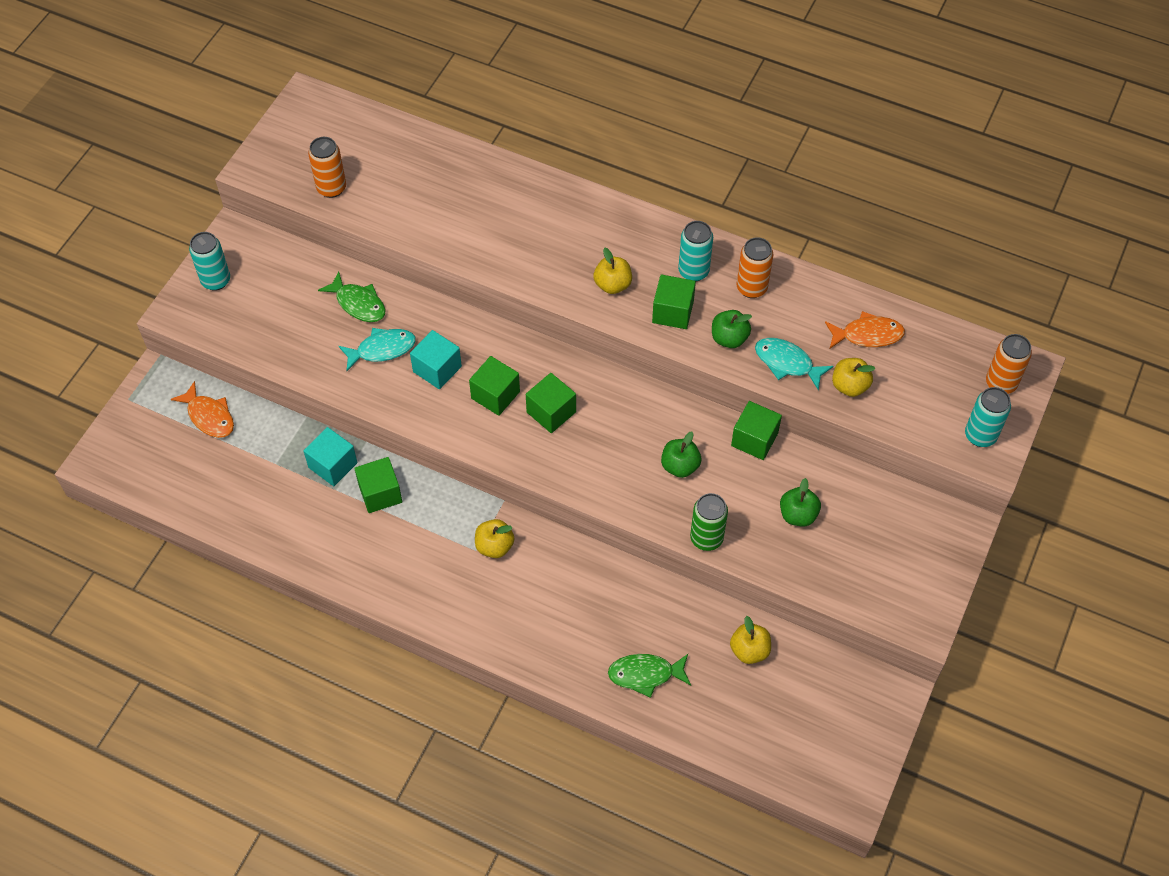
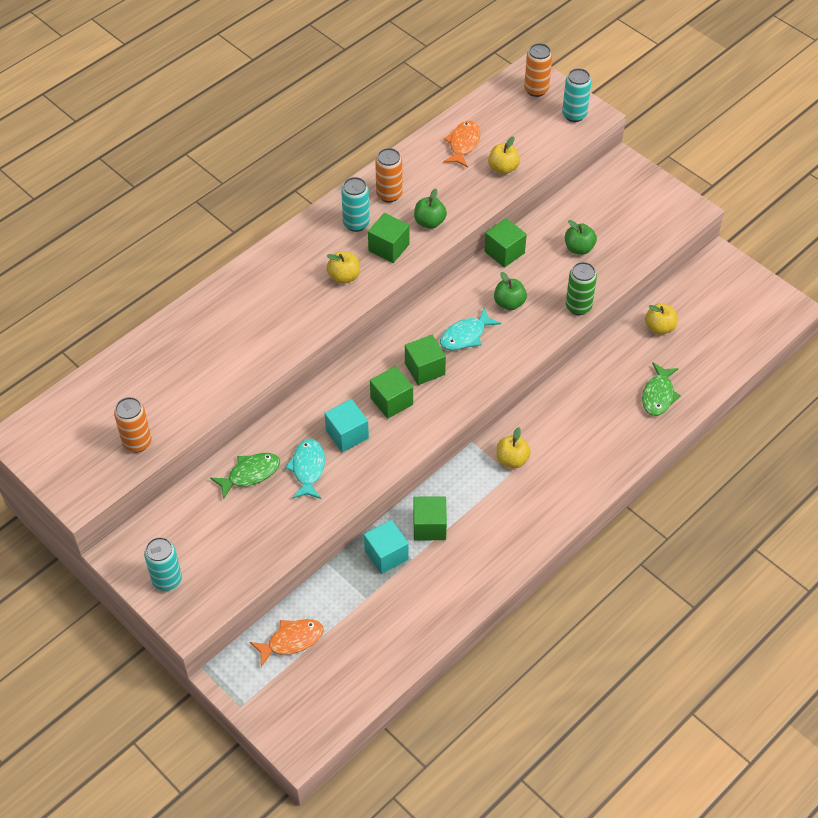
camera: 70 degrees left, 5 degrees down
turquoise fish [755,338,833,390] -> turquoise fish moved to [440,308,501,351]

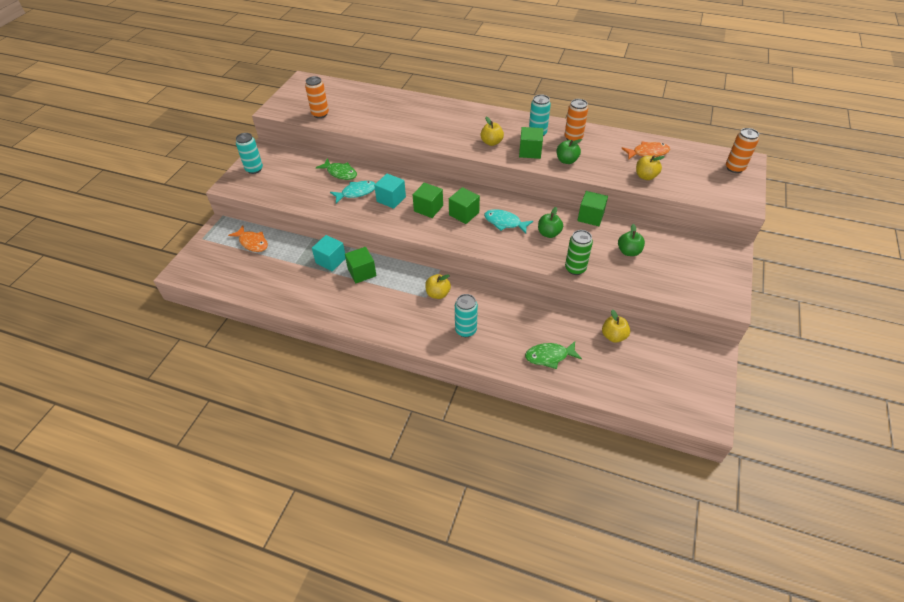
camera: 65 degrees right, 5 degrees down
turquoise can [562,68,591,122] -> turquoise can moved to [455,294,478,337]

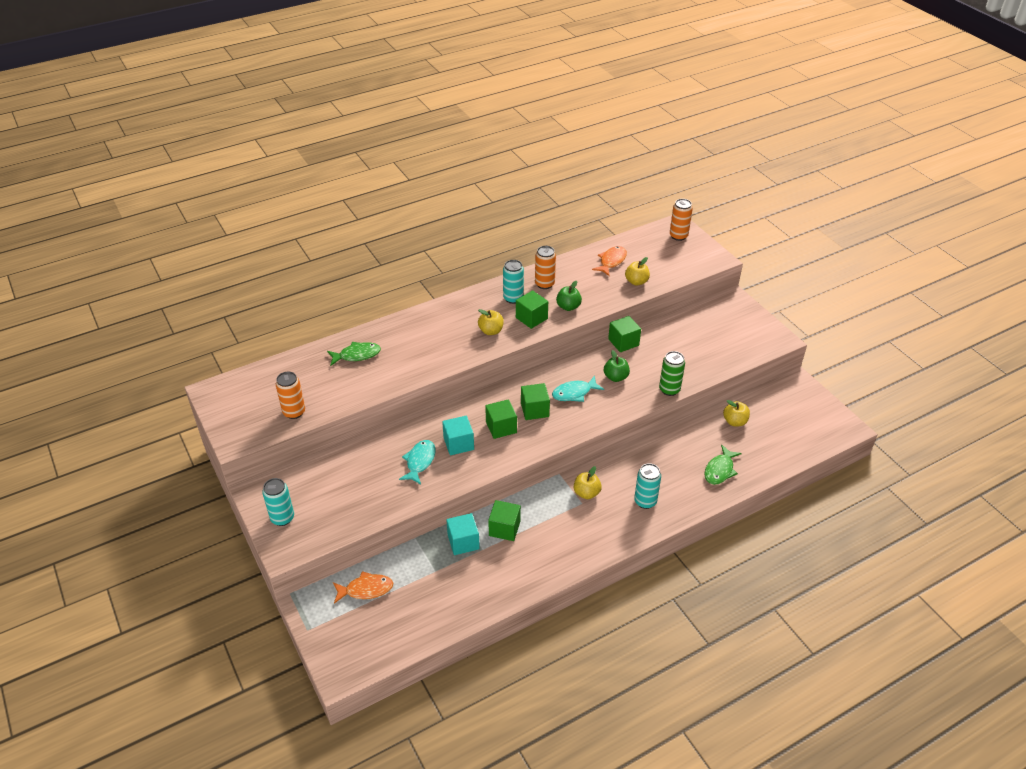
camera: 50 degrees left, 5 degrees down
green fish [316,158,357,180] -> green fish moved to [327,342,381,366]
green apple [618,224,645,256] -> none

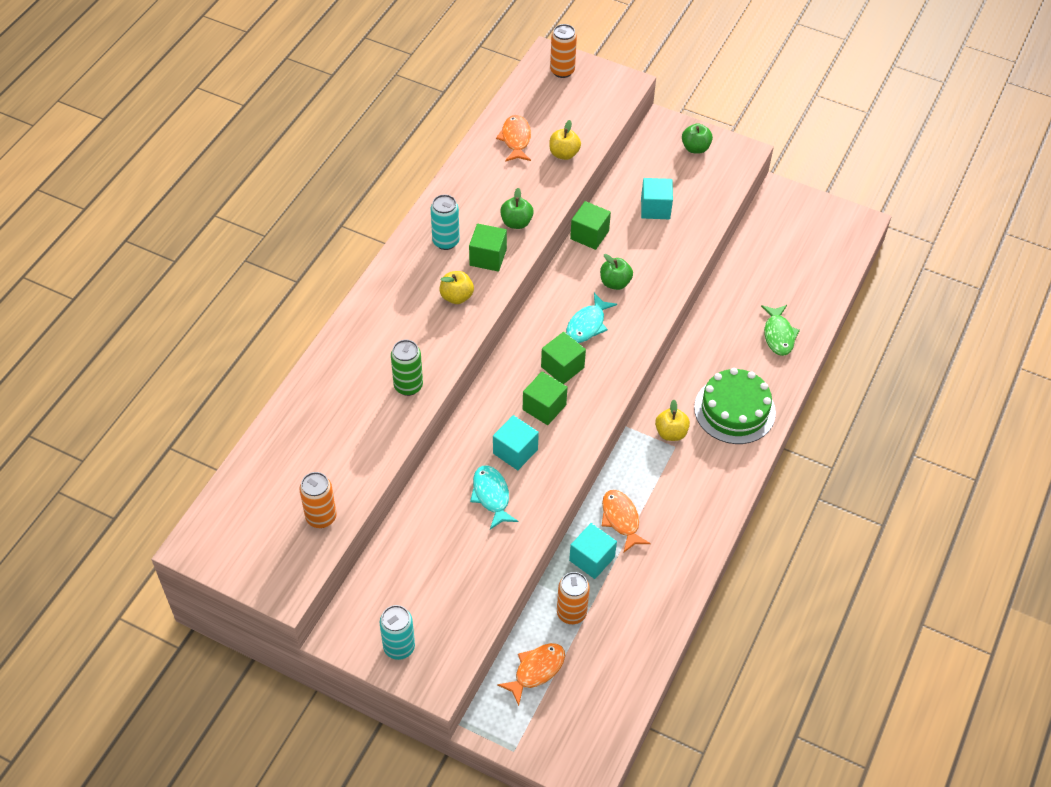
camera: 35 degrees left, 10 degrees up
green fish [327,342,381,366] -> none
green cube [488,500,521,541] -> orange fish [602,490,651,552]
orange can [535,246,556,289] -> orange can moved to [557,572,590,624]
turquoise can [634,463,661,509] -> green cake [694,368,776,444]
green can [659,351,685,396] -> green can moved to [391,340,423,396]
yellow apple [723,400,750,426] -> none
none -> turquoise cube [641,178,673,219]
none -> green apple [682,124,713,154]

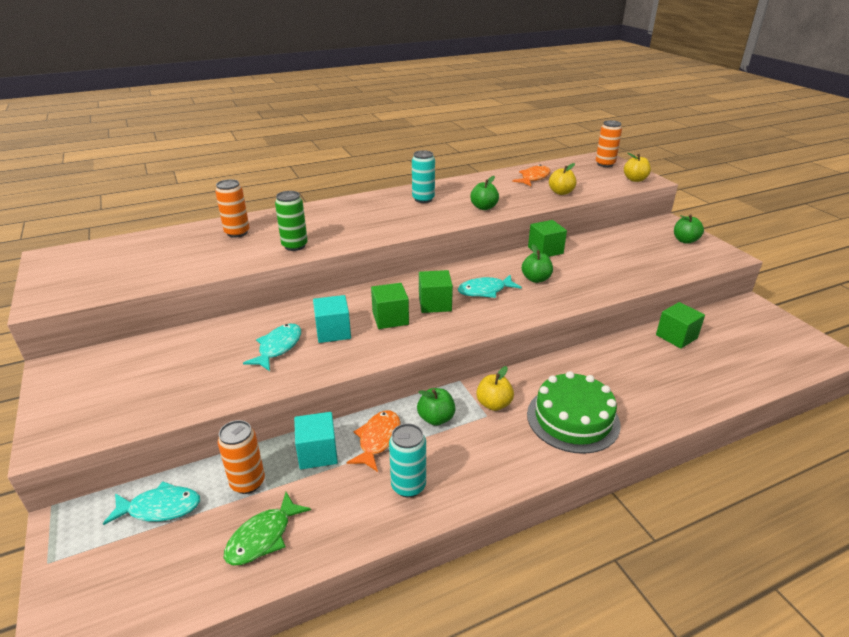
camera: 40 degrees right, 20 degrees down
orange can [299,472,337,528] -> orange can moved to [215,179,249,238]
turquoise can [380,605,415,660] -> turquoise can moved to [389,423,426,498]
yellow apple [439,271,474,304] -> yellow apple moved to [624,153,651,182]
green cube [469,224,507,272] -> green cube moved to [656,302,705,349]
orange fish [497,643,565,706] -> turquoise fish [103,481,200,525]
turquoise cube [641,178,673,219] -> none
green fish [761,305,800,356] -> green fish moved to [224,492,311,565]
none -> green apple [417,388,456,426]

